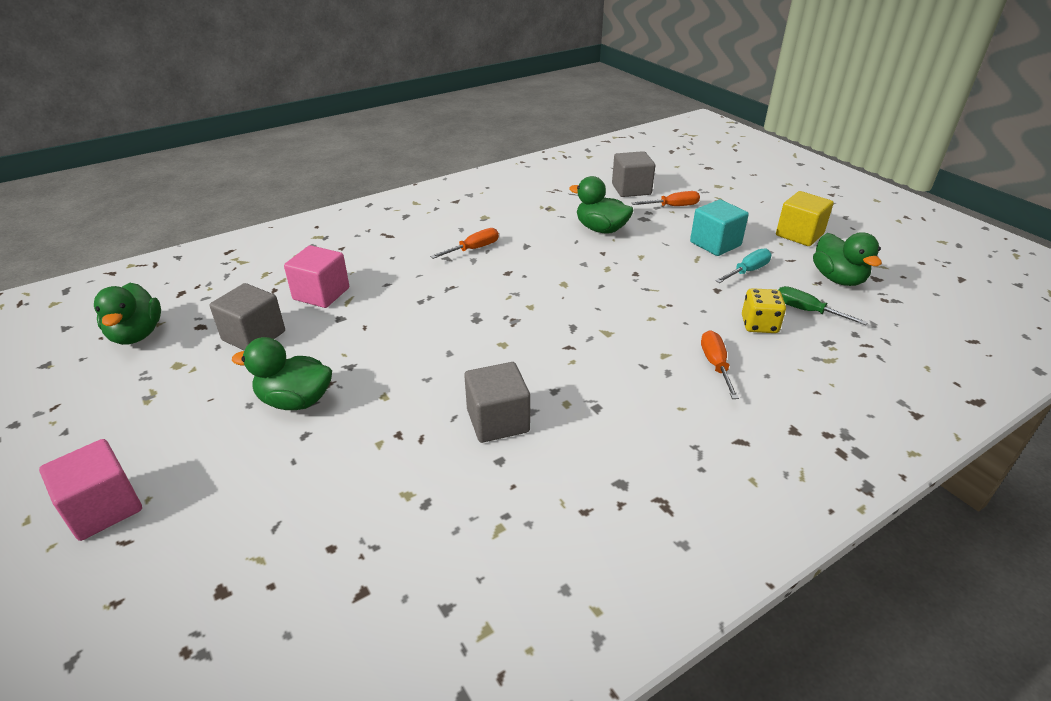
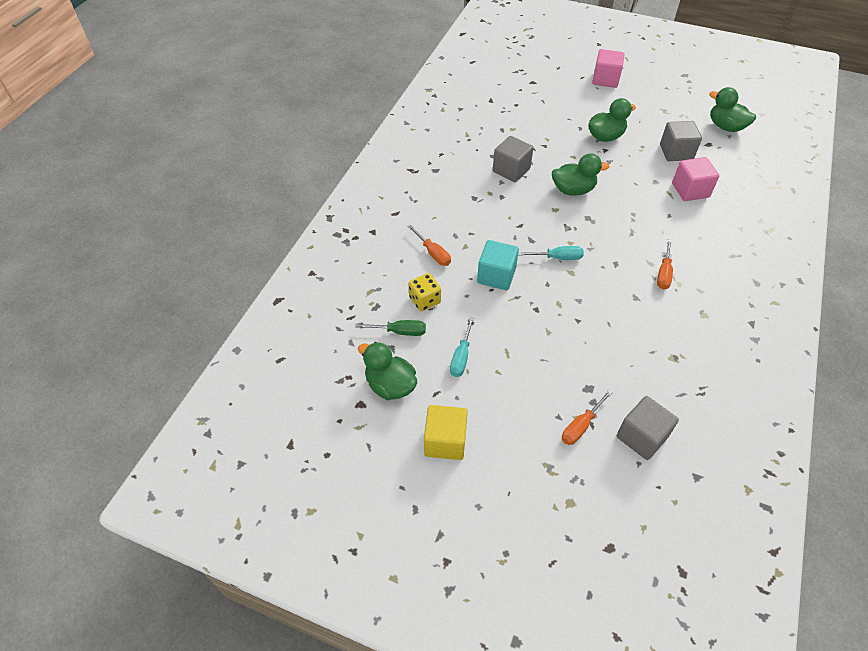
camera: 145 degrees right, 15 degrees up
green duck [569,176,634,234] -> green duck moved to [552,153,609,196]
turquoise cube [690,199,749,256] -> turquoise cube moved to [477,240,519,290]
none -> turquoise screwdriver [518,246,584,260]

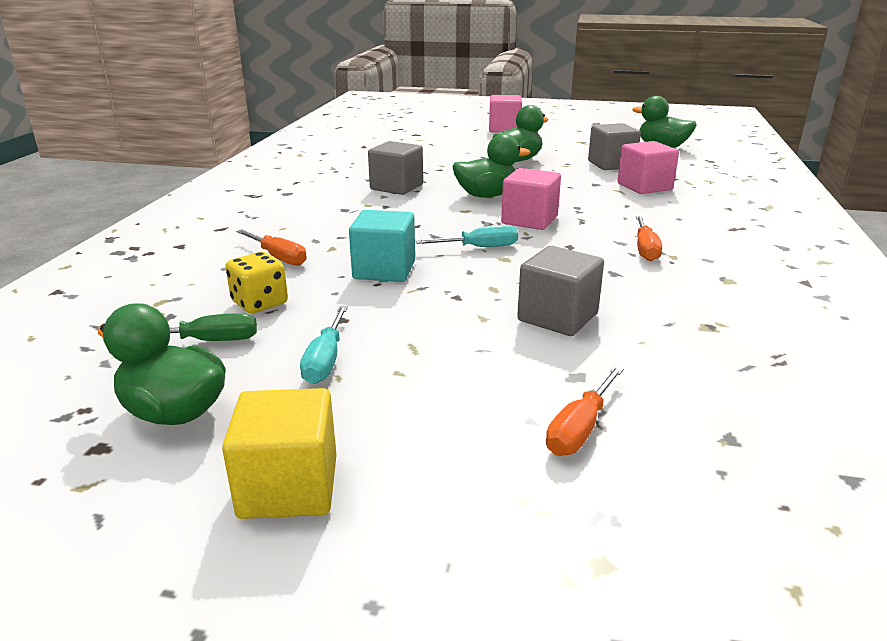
camera: 10 degrees left, 25 degrees down
grey cube [616,396,679,460] -> grey cube moved to [517,246,604,336]
none -> pink cube [501,168,561,230]

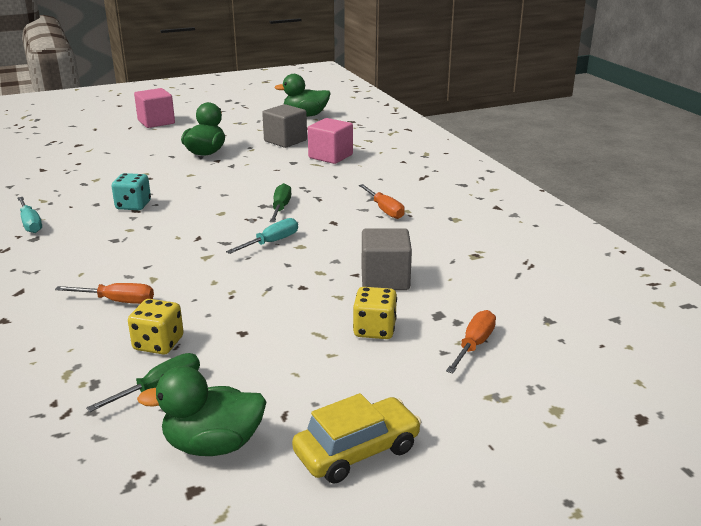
camera: 35 degrees left, 0 degrees up
yellow cube [222,388,336,519] -> yellow car [292,393,421,484]
turquoise screwdriver [300,306,348,384] -> turquoise screwdriver moved to [17,197,42,233]
turquoise cube [349,210,415,282] -> none
grey cube [368,141,423,195] -> turquoise dice [111,173,151,210]
green duck [452,134,530,198] -> none
pink cube [501,168,561,230] -> green screwdriver [270,183,292,222]
orange screwdriver [546,366,624,456] -> orange screwdriver turned 150 degrees counterclockwise [446,310,496,374]
none -> yellow dice [353,287,397,339]

